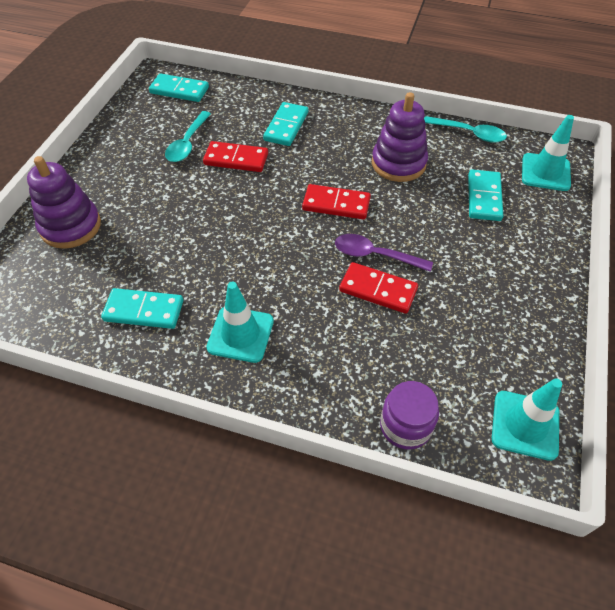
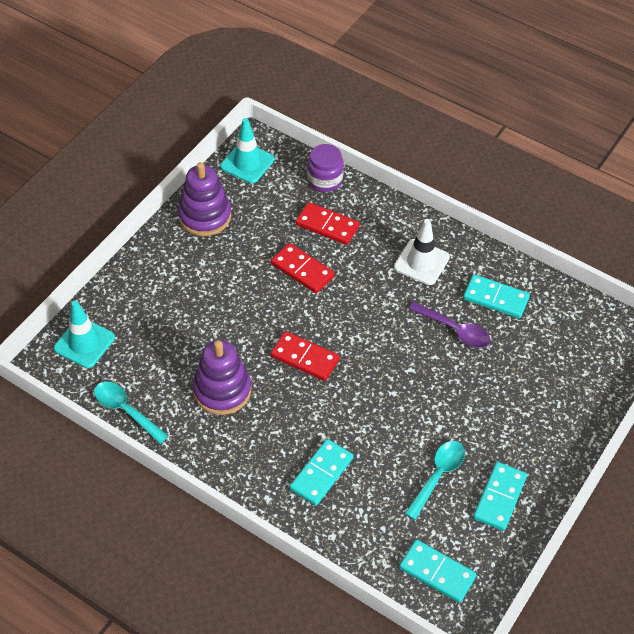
camera: 165 degrees left, 0 degrees up
purple stacking toy [27,156,101,249] -> purple stacking toy moved to [178,162,231,236]
red domino [203,141,268,172] -> red domino moved to [295,202,360,245]
turquoise traffic cone [206,282,274,363] -> white traffic cone [394,219,450,285]
purple spoon [335,234,433,272] -> purple spoon moved to [409,302,490,348]
turquoise domino [468,170,503,221] -> turquoise domino moved to [473,462,527,531]

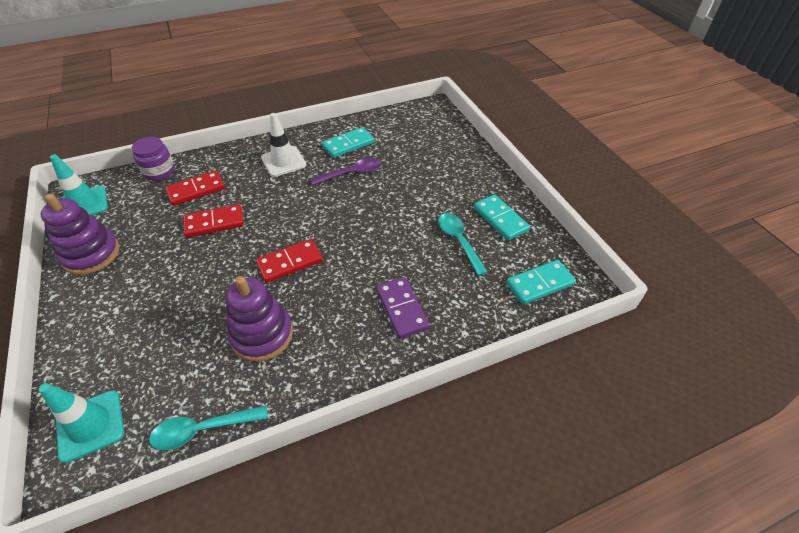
camera: 55 degrees left, 5 degrees down
turquoise domino [289,439,353,506] -> purple domino [376,277,430,338]

